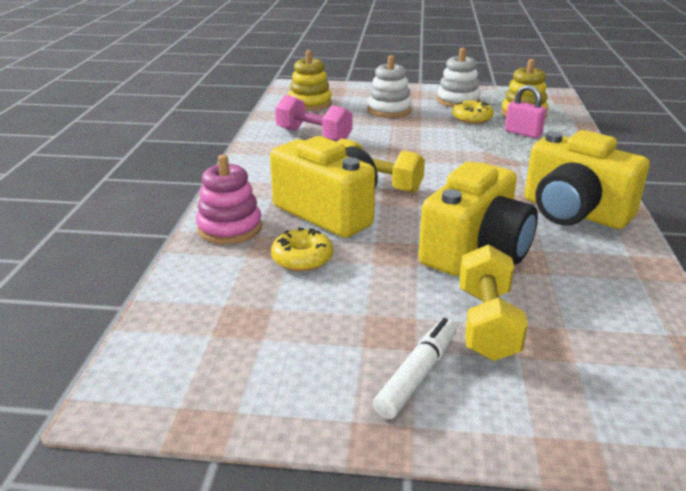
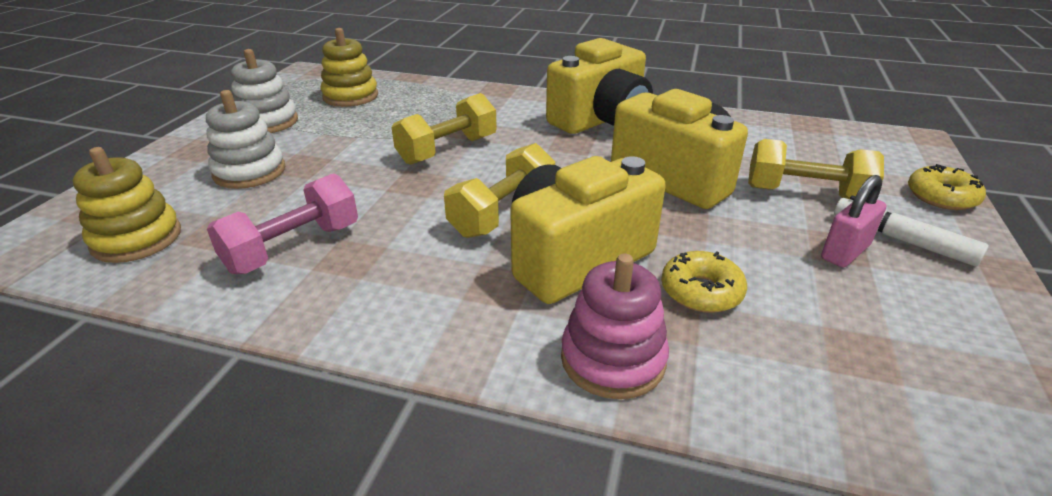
camera: 80 degrees left, 5 degrees up
yellow donut [452,100,494,124] -> yellow donut moved to [908,164,986,210]
pink padlock [505,85,546,138] -> pink padlock moved to [821,175,886,268]
none -> yellow dumbbell [392,93,497,165]

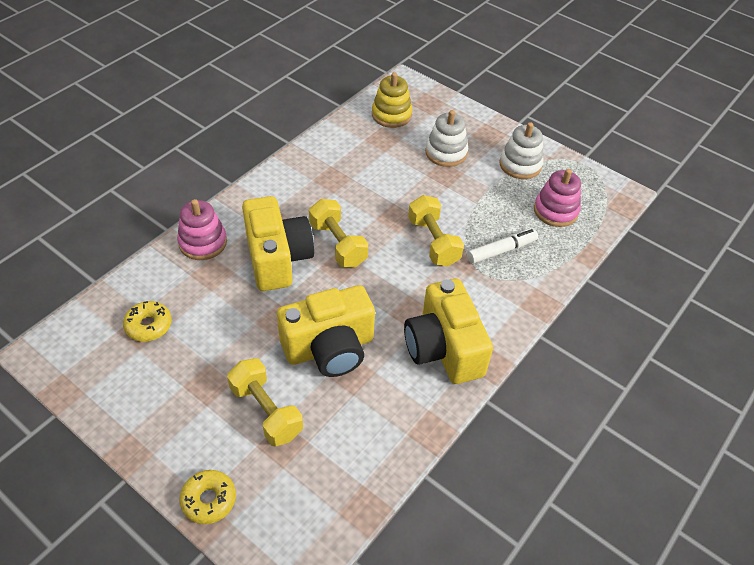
camera: 110 degrees right, 15 degrees up
pink dumbbell [207,173,358,274] -> none
yellow stacking toy [320,28,378,107] -> pink stacking toy [534,169,581,227]
yellow donut [661,251,747,313] -> yellow donut moved to [123,301,172,342]
yellow dumbbell [748,139,884,200] -> yellow dumbbell turned 75 degrees counterclockwise [227,358,303,446]
pink padlock [821,175,886,268] -> none
white marker [834,196,988,266] -> white marker moved to [467,229,538,264]

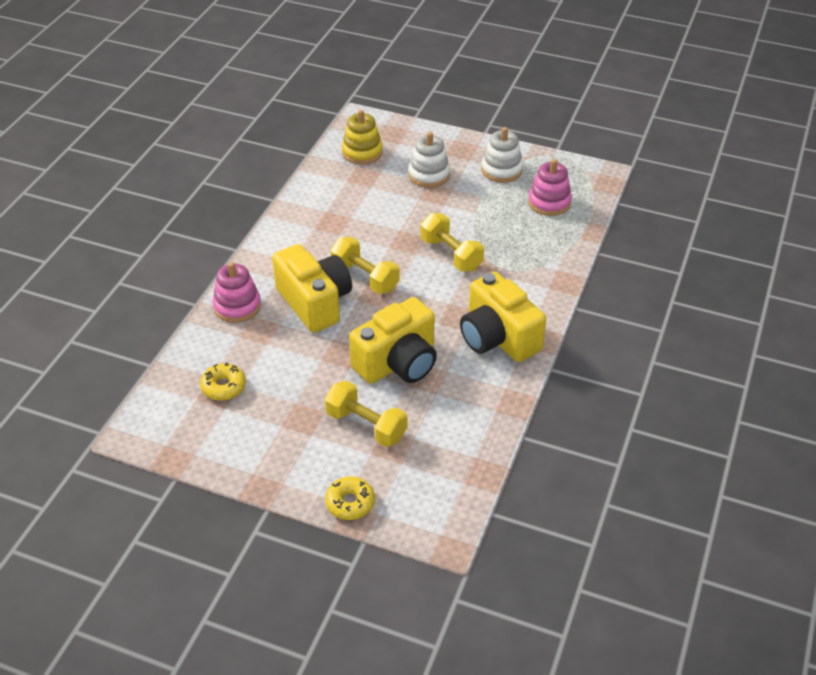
camera: 15 degrees left, 5 degrees down
white marker [467,229,538,264] -> none

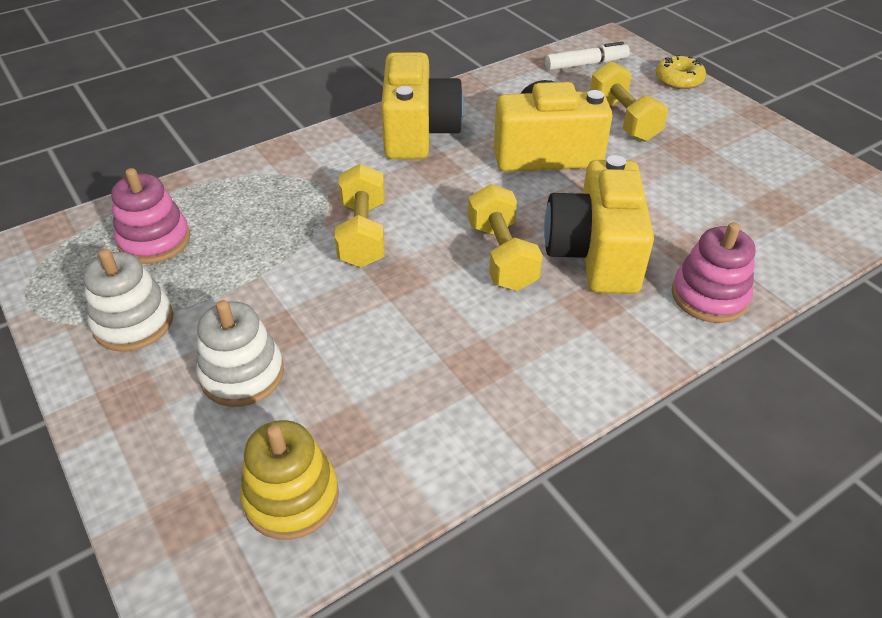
camera: 145 degrees left, 0 degrees up
yellow donut [200,362,246,401] -> none
none -> white marker [545,42,630,70]

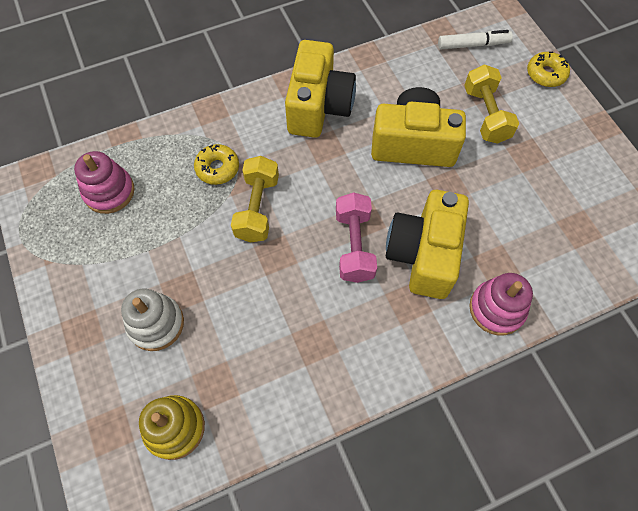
camera: 10 degrees right, 20 degrees up
white stacking toy [83,249,173,352] -> none
yellow dumbbell [468,184,543,291] -> pink dumbbell [336,192,377,283]
none -> yellow donut [194,144,239,185]

